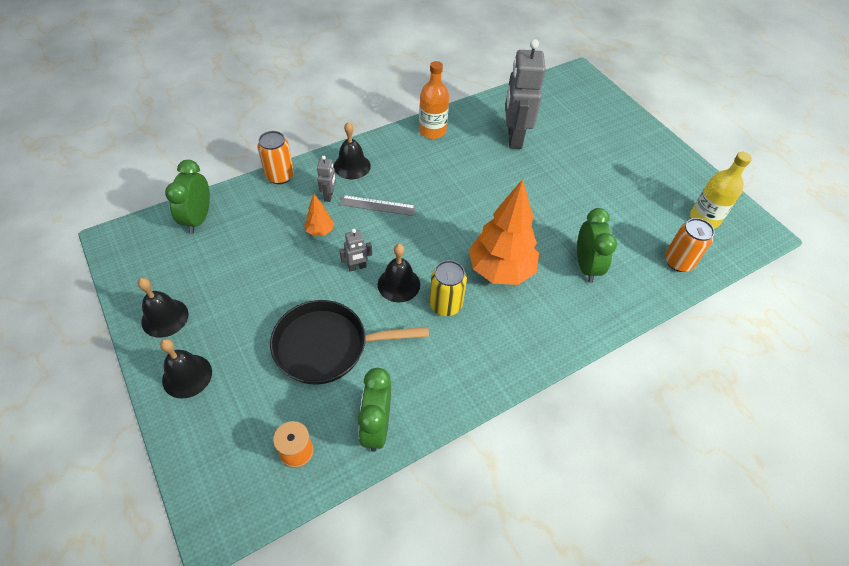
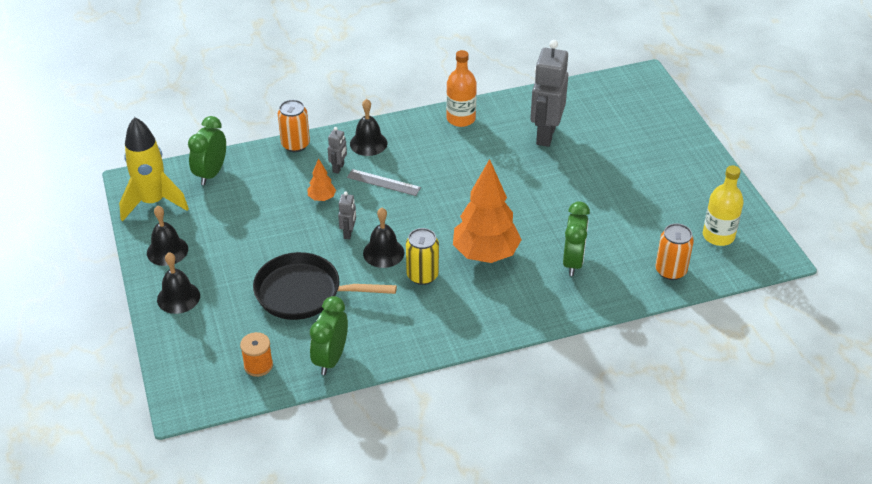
camera: 15 degrees right, 10 degrees down
grey robot [340,229,372,271] -> grey robot turned 75 degrees counterclockwise [338,192,356,239]
none -> yellow rocket [119,117,189,221]

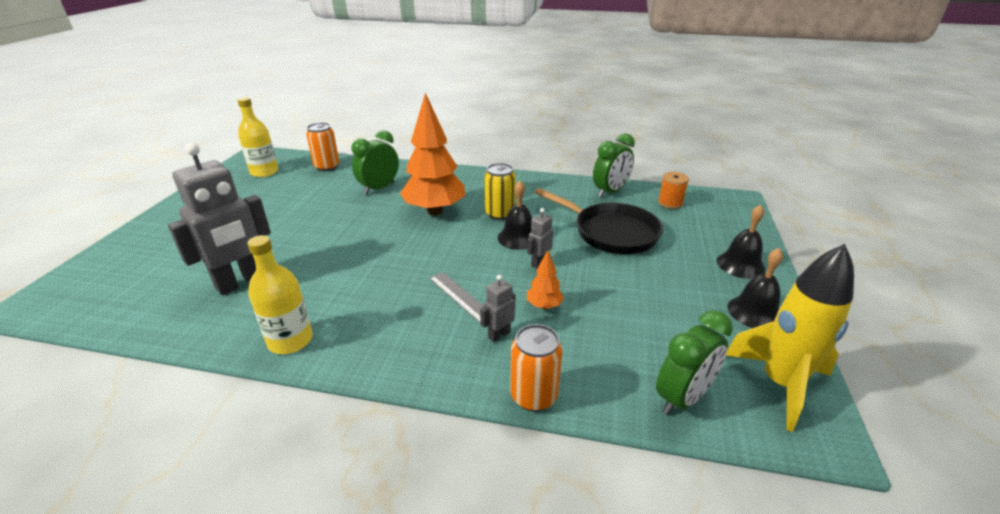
camera: 150 degrees left, 10 degrees down
black bell [350,99,387,156] -> none
orange bottle [446,50,477,127] -> yellow bottle [247,235,313,354]

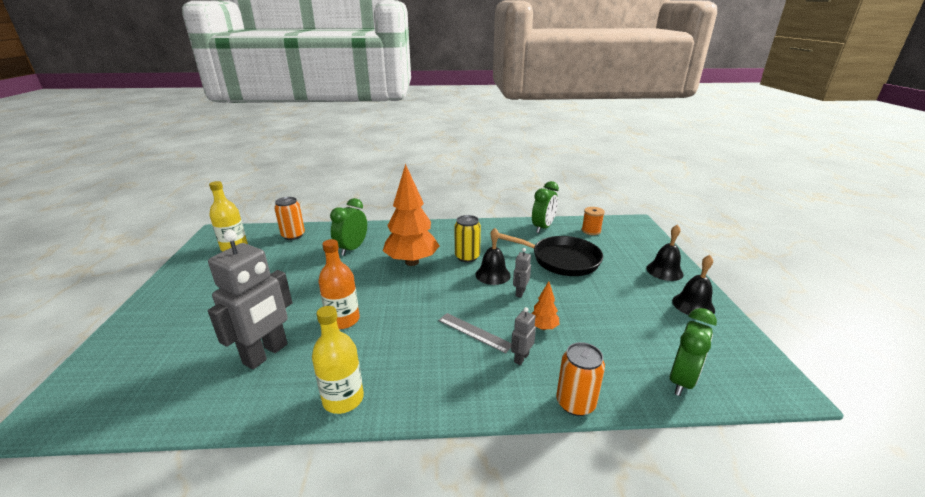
camera: 15 degrees left, 5 degrees down
yellow rocket [726,244,854,432] -> none
none -> orange bottle [318,239,360,329]

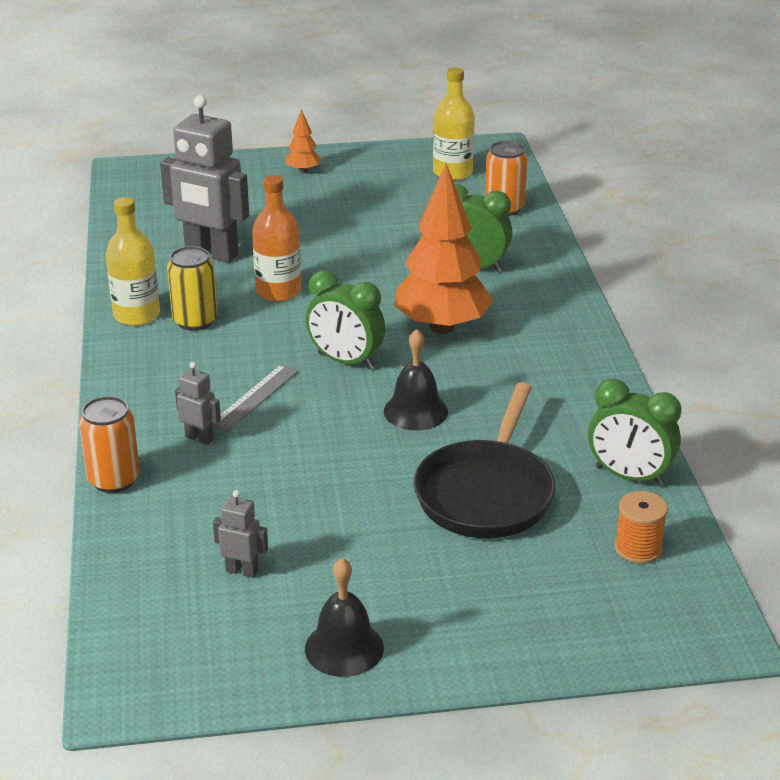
camera: 85 degrees right, 5 degrees up
yellow can [455,215,481,262] -> yellow can moved to [167,246,218,331]
grey robot [513,248,531,298] -> grey robot moved to [213,490,268,578]
orange tree [532,281,559,330] -> orange tree moved to [285,109,322,173]
black bell [646,224,684,281] -> none
green clock [669,308,717,396] -> green clock moved to [306,270,385,370]

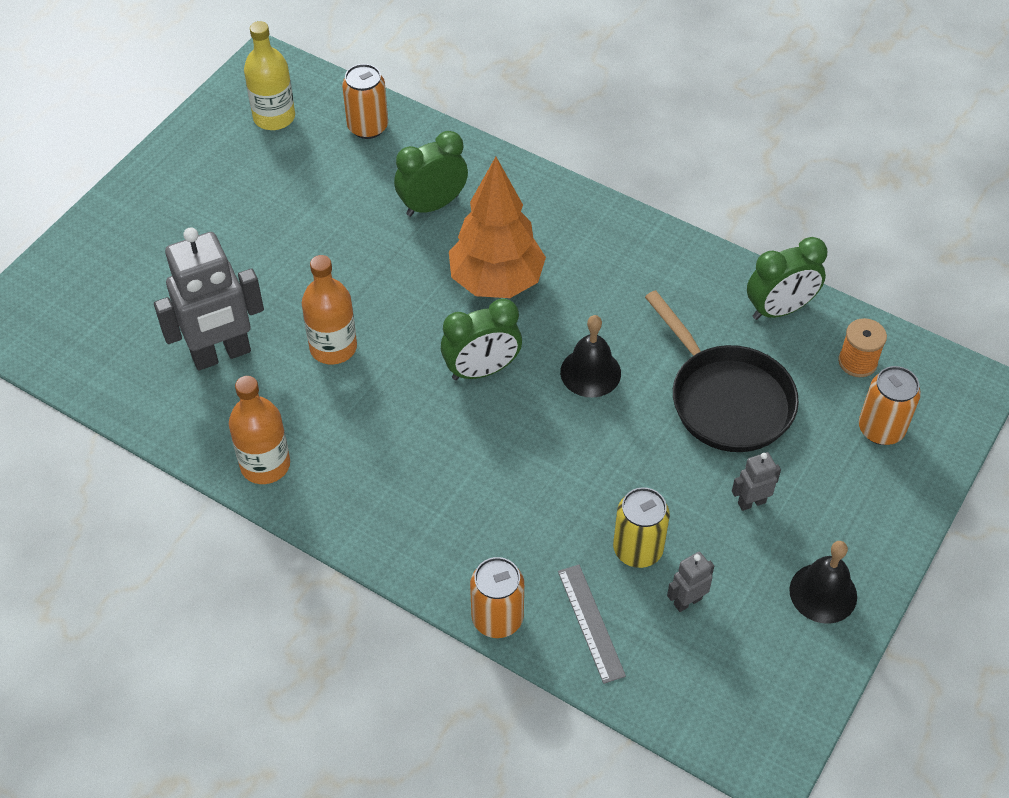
camera: 50 degrees left, 20 degrees up
yellow bottle [106,197,160,326] -> orange bottle [229,376,290,484]
yellow can [167,246,218,331] -> yellow can moved to [613,487,670,568]
grey robot [175,362,221,445] -> grey robot moved to [732,452,781,511]
grey ruler [212,364,299,432] -> grey ruler moved to [558,565,626,684]
orange tree [285,109,322,173] -> none
none -> orange can [859,366,921,445]

